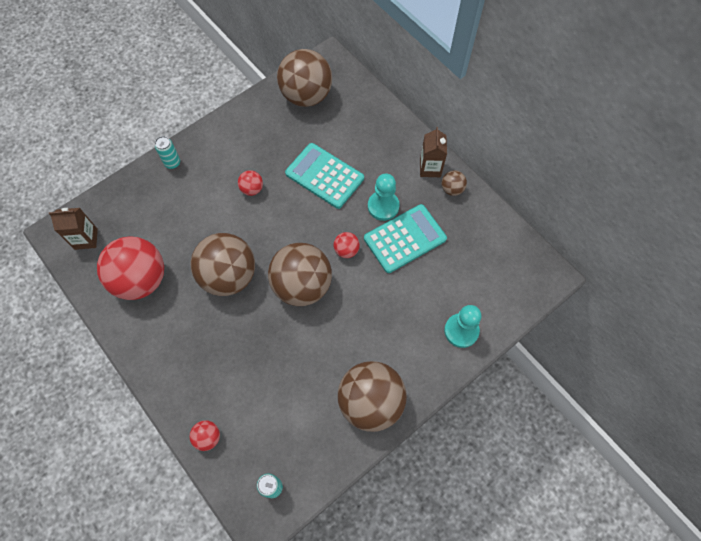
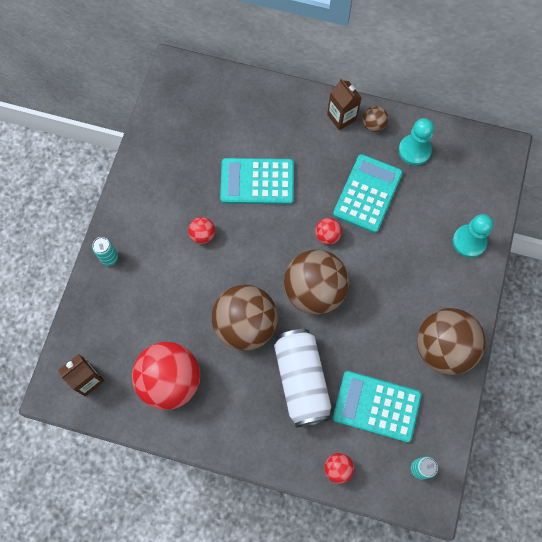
camera: 35 degrees left, 5 degrees up
brown ball [277,49,332,107] -> none
turquoise pawn [368,174,400,221] -> turquoise pawn moved to [399,118,434,165]
none -> white can [274,329,331,427]
none -> turquoise calculator [333,371,422,442]

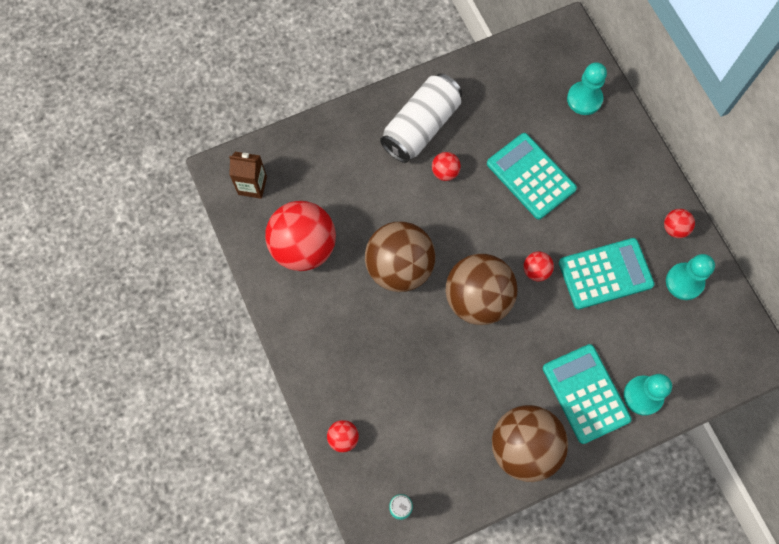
camera: 50 degrees right, 0 degrees up
turquoise can [92,237,118,266] -> none
white can [274,329,331,427] -> white can moved to [380,73,462,163]
brown carton [327,78,362,130] -> none
turquoise calculator [333,371,422,442] -> turquoise calculator moved to [543,344,631,444]
brown ball [363,106,388,132] -> red ball [664,209,695,238]
none -> turquoise pawn [567,62,607,115]

